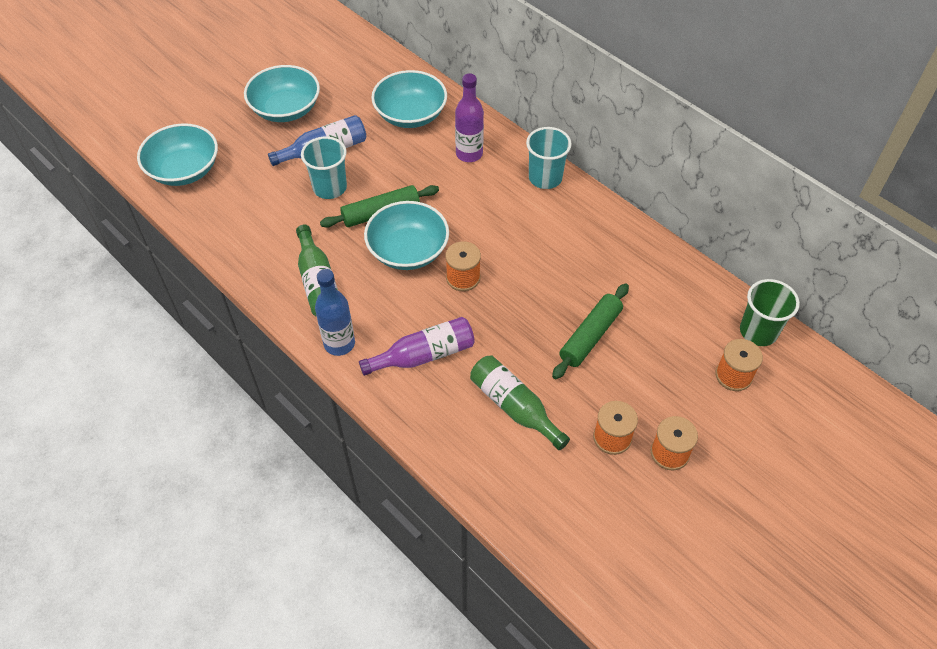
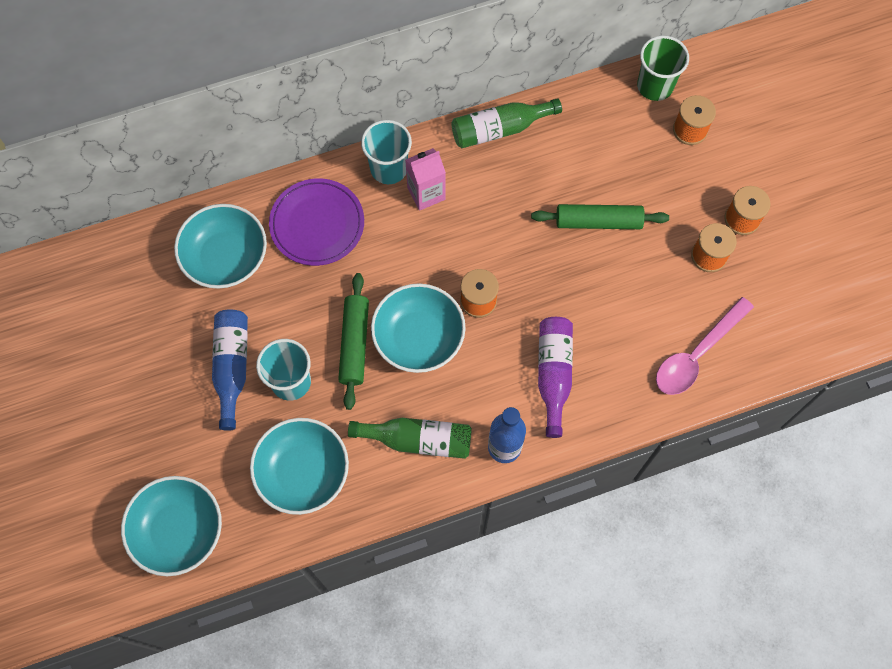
camera: 65 degrees left, 15 degrees up
turquoise bowl [244,65,320,122] -> turquoise bowl moved to [250,418,349,515]
purple bottle [455,73,484,162] -> purple plate [269,178,364,266]
green bottle [470,355,570,450] -> green bottle moved to [451,98,562,148]
green rolling pin [552,283,629,379] -> green rolling pin turned 60 degrees counterclockwise [531,204,669,229]
none -> pink carton [405,148,446,211]
none -> pink spoon [656,297,754,395]

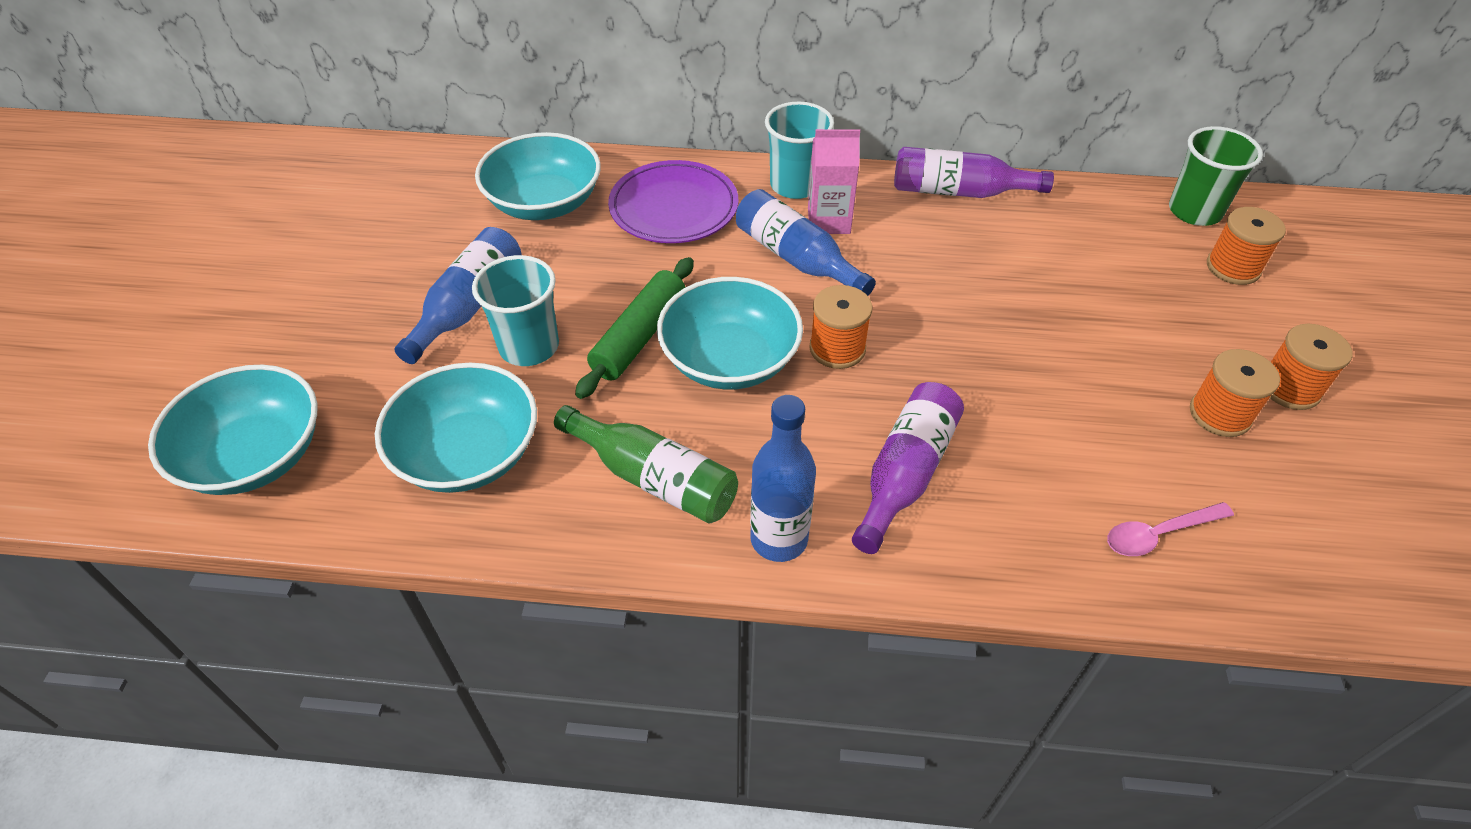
camera: 25 degrees right, 20 degrees down
green bottle [451,98,562,148] -> purple bottle [894,147,1054,198]
green rolling pin [531,204,669,229] -> none
pink spoon [656,297,754,395] -> pink spoon [1107,502,1234,556], size x0.61
none -> blue bottle [736,189,876,296]

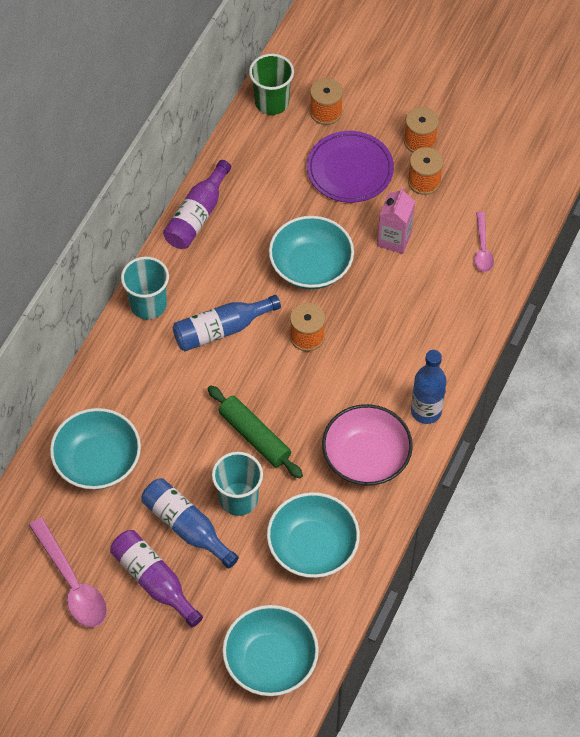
camera: 70 degrees left, 10 degrees up
green bottle [554,405,738,523] -> pink bowl [322,404,413,486]
purple plate [608,160,738,243] -> purple plate moved to [307,131,394,203]
turquoise bowl [657,277,803,390] -> turquoise bowl moved to [269,216,354,289]
pink carton [808,129,860,234] -> pink carton moved to [377,188,415,254]
purple bottle [852,382,964,554] -> purple bottle moved to [110,530,203,627]
none -> pink spoon [29,518,107,627]

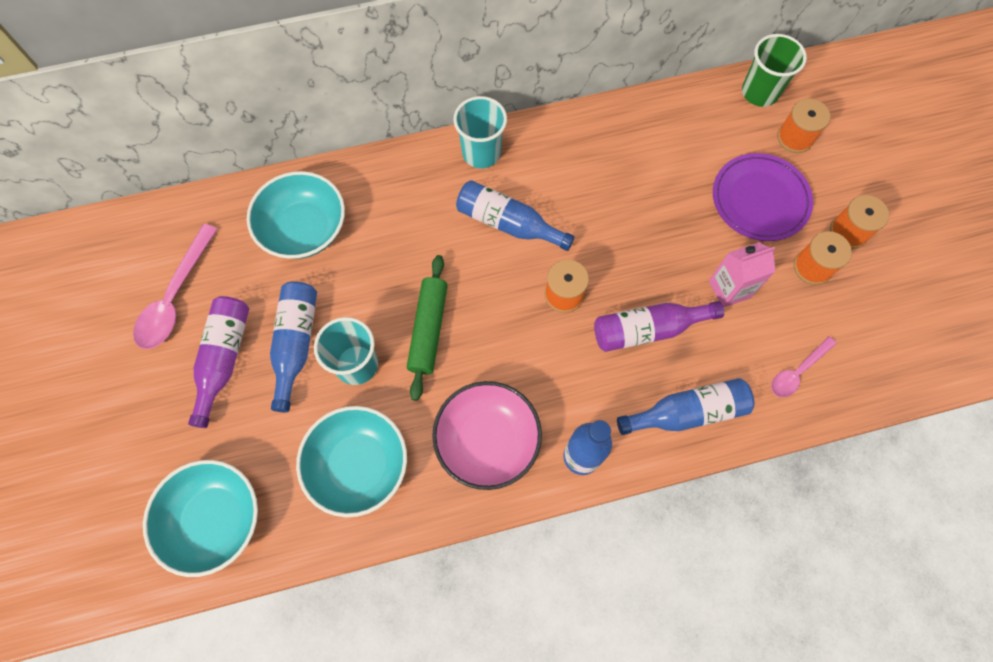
camera: 50 degrees right, 10 degrees up
purple bottle [163,160,231,249] -> purple bottle moved to [594,301,724,352]
turquoise bowl [269,216,354,289] -> none
none -> blue bottle [617,378,754,435]

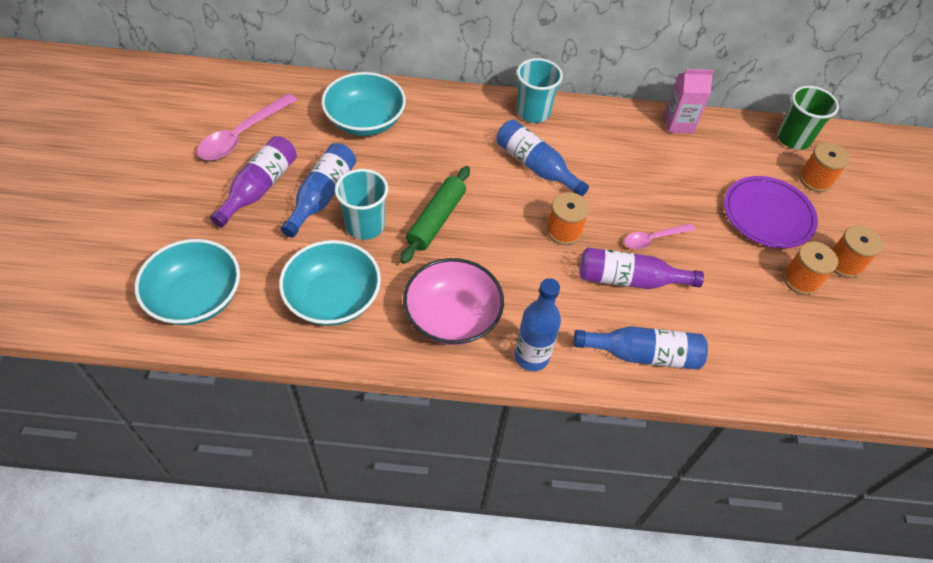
camera: 15 degrees right, 15 degrees down
pink carton [709,242,776,307] -> pink carton moved to [664,69,714,133]
pink spoon [771,336,837,397] -> pink spoon moved to [624,223,695,249]

